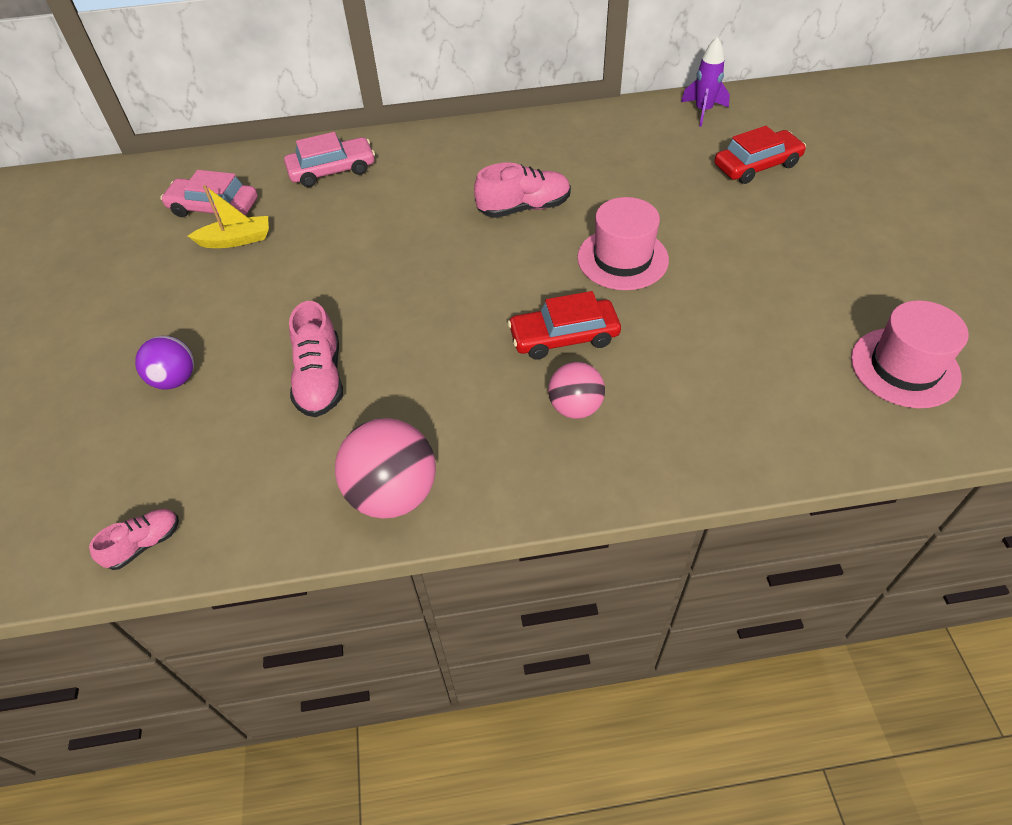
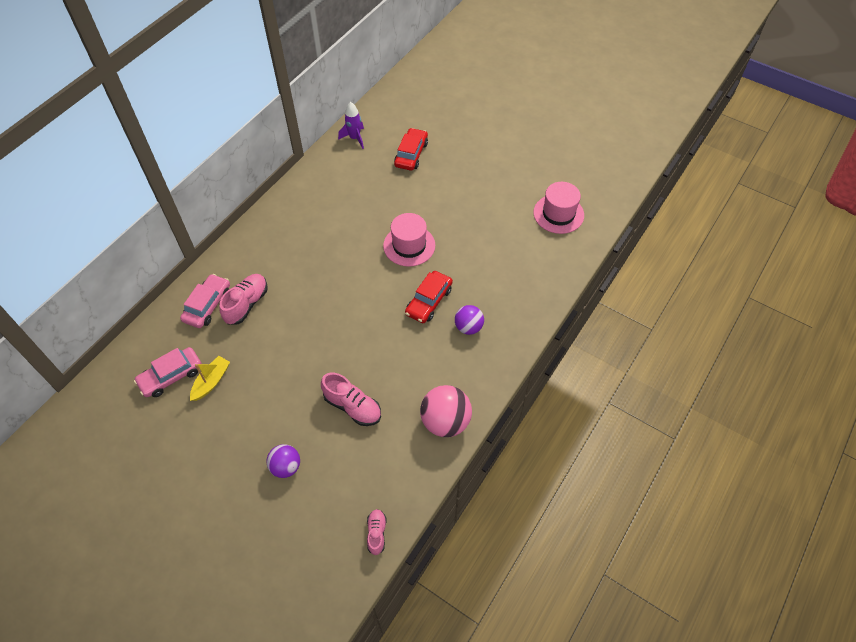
camera: 50 degrees left, 5 degrees up
pink shoe [474,163,571,218] -> pink shoe moved to [220,274,268,325]
pink ball [548,362,605,419] -> purple ball [455,305,484,335]

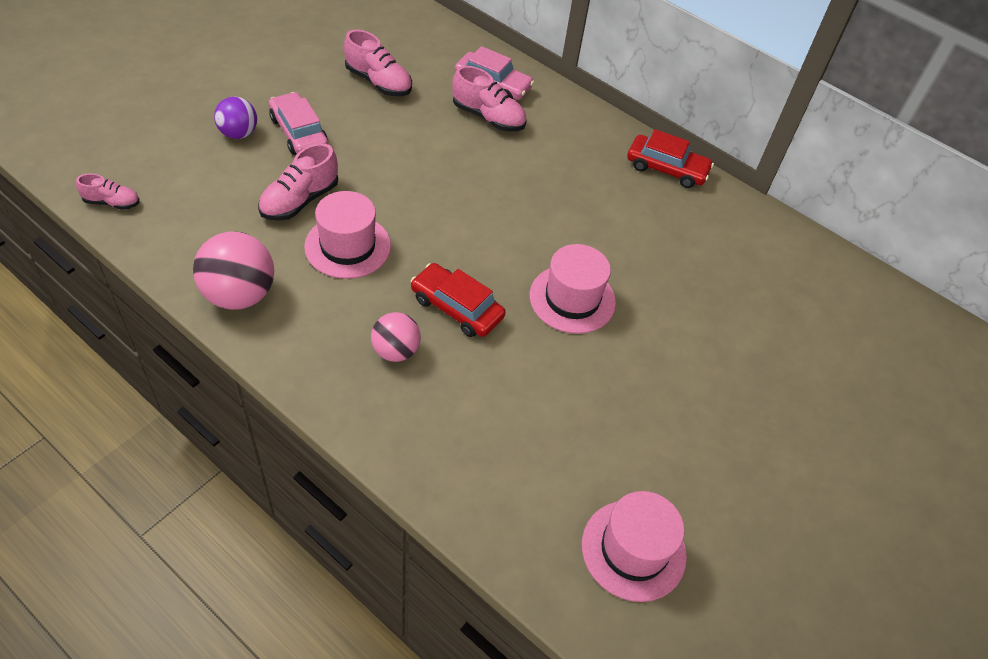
camera: 90 degrees right, 5 degrees down
pink car [134,347,202,397] -> pink car moved to [269,92,328,155]
yellow boat [190,356,230,401] -> pink shoe [344,30,412,96]
purple rocket [338,102,364,149] -> none
red car [394,128,428,171] -> red car moved to [627,129,714,188]
purple ball [455,305,484,335] -> pink ball [371,312,421,362]
none -> pink hat [304,191,391,279]

